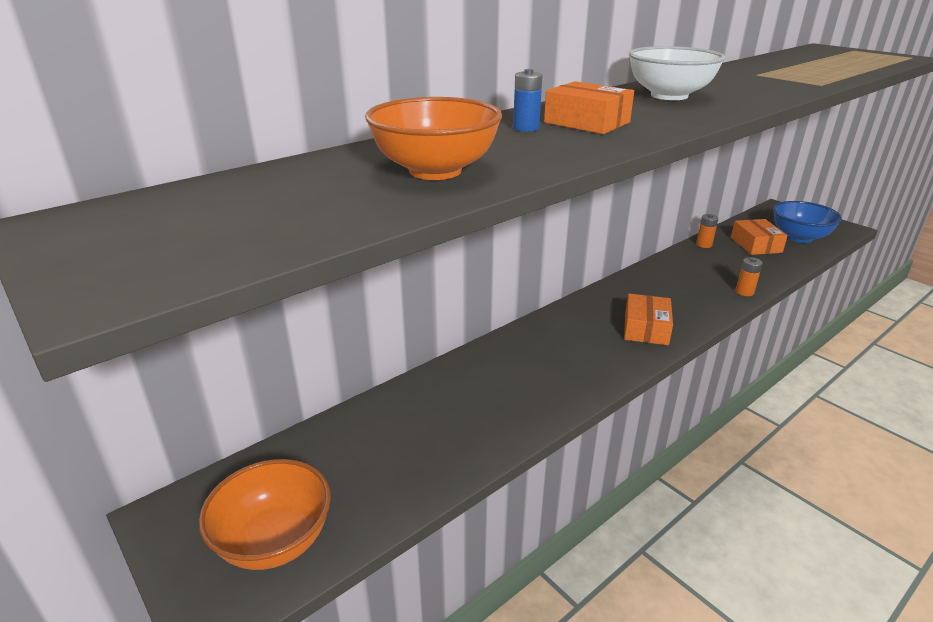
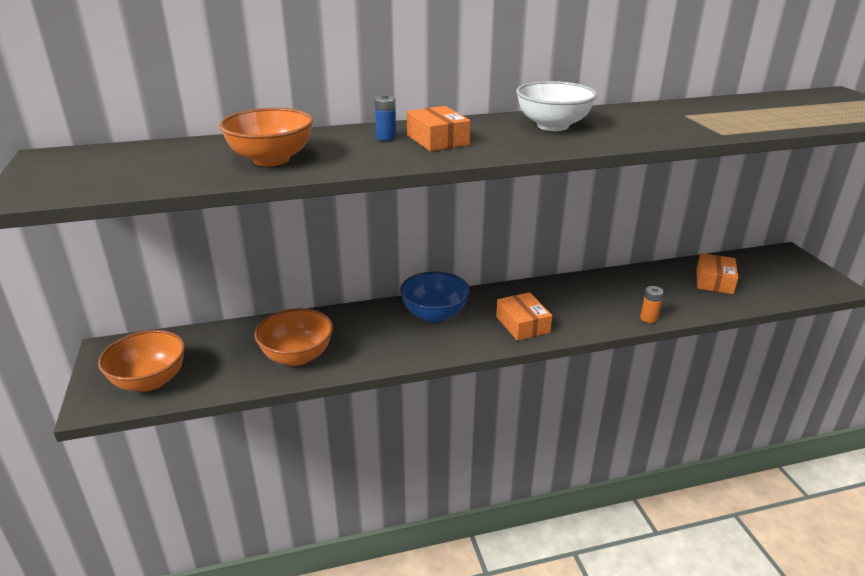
camera: 25 degrees right, 0 degrees up
orange box [624,294,673,345] -> orange box turned 60 degrees counterclockwise [496,292,552,341]
orange battery [696,214,718,248] -> none
blue bowl [773,201,842,243] -> blue bowl moved to [400,272,470,323]
none -> orange bowl [254,308,333,366]

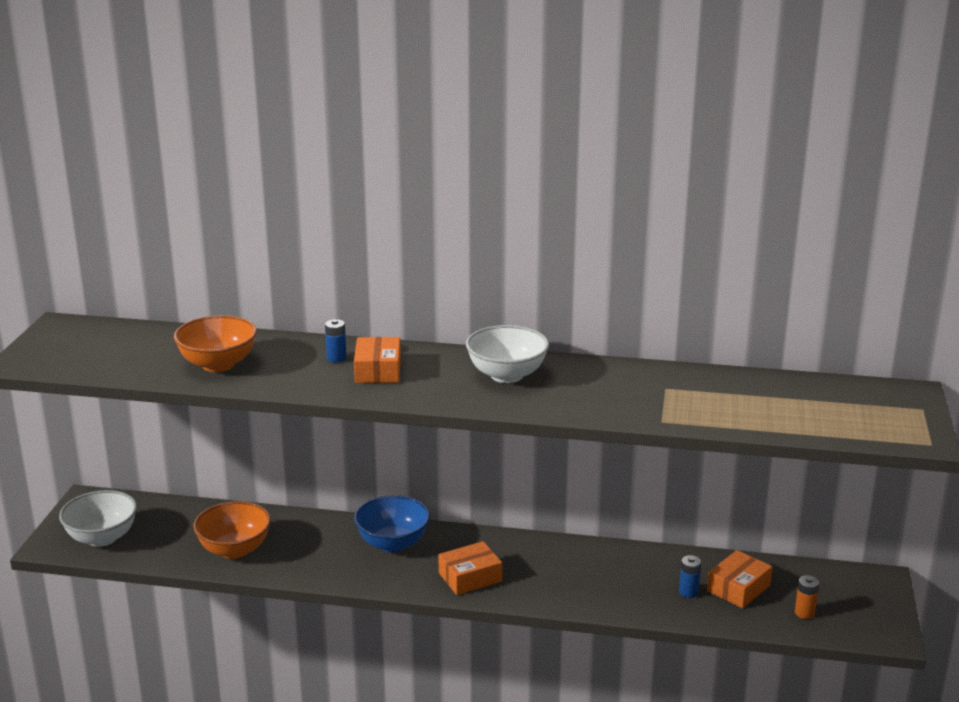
camera: 25 degrees right, 5 degrees down
orange bowl [98,330,185,392] -> white bowl [59,490,137,547]
orange box [496,292,552,341] -> orange box turned 60 degrees clockwise [438,541,502,595]
orange battery [640,286,664,323] -> orange battery moved to [795,575,819,619]
none -> blue battery [679,555,701,598]

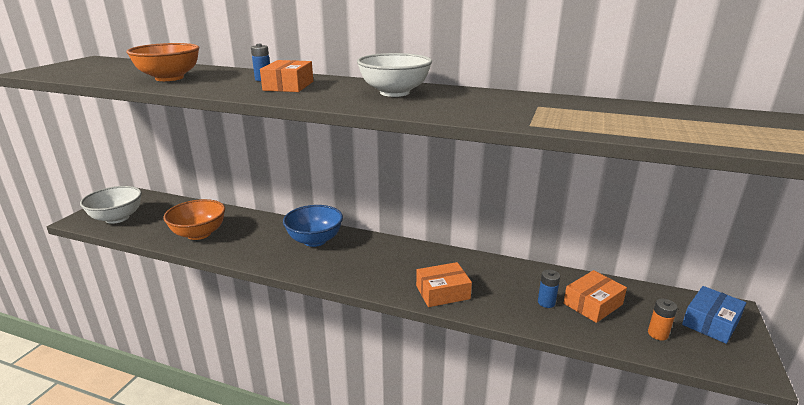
camera: 10 degrees right, 0 degrees up
orange box [438,541,502,595] -> orange box moved to [416,262,472,307]
none -> blue box [682,286,746,344]

